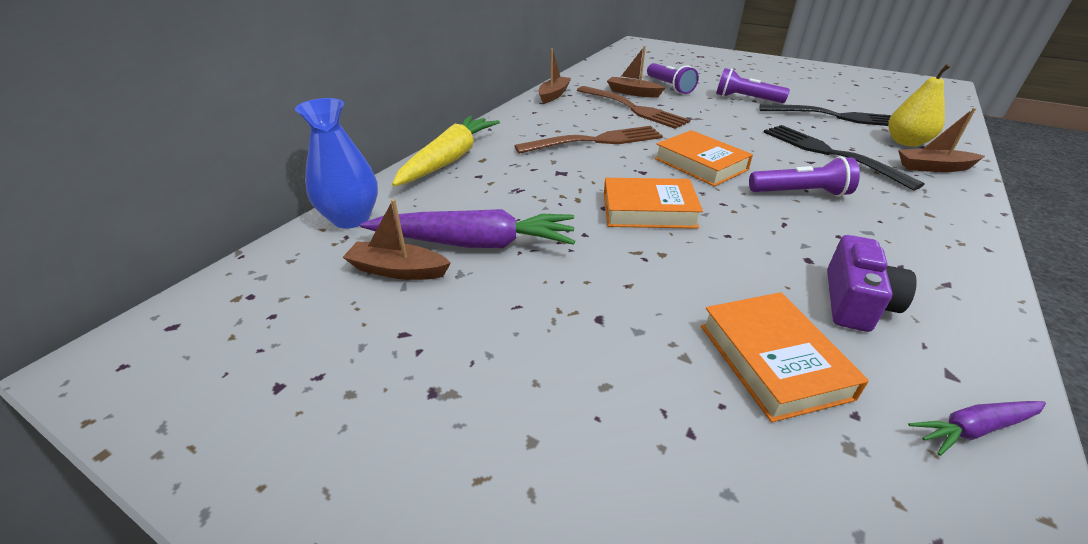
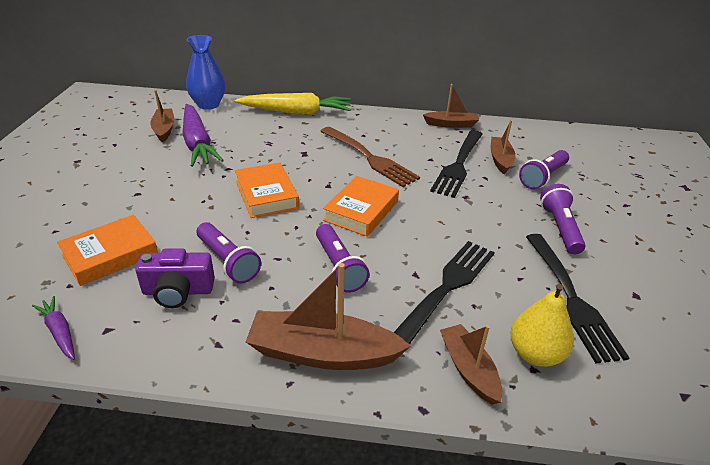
camera: 65 degrees right, 0 degrees up
brown fork [577,86,690,129] -> black fork [430,130,483,198]
none -> purple flashlight [197,222,261,284]
none -> brown boat [246,263,411,370]

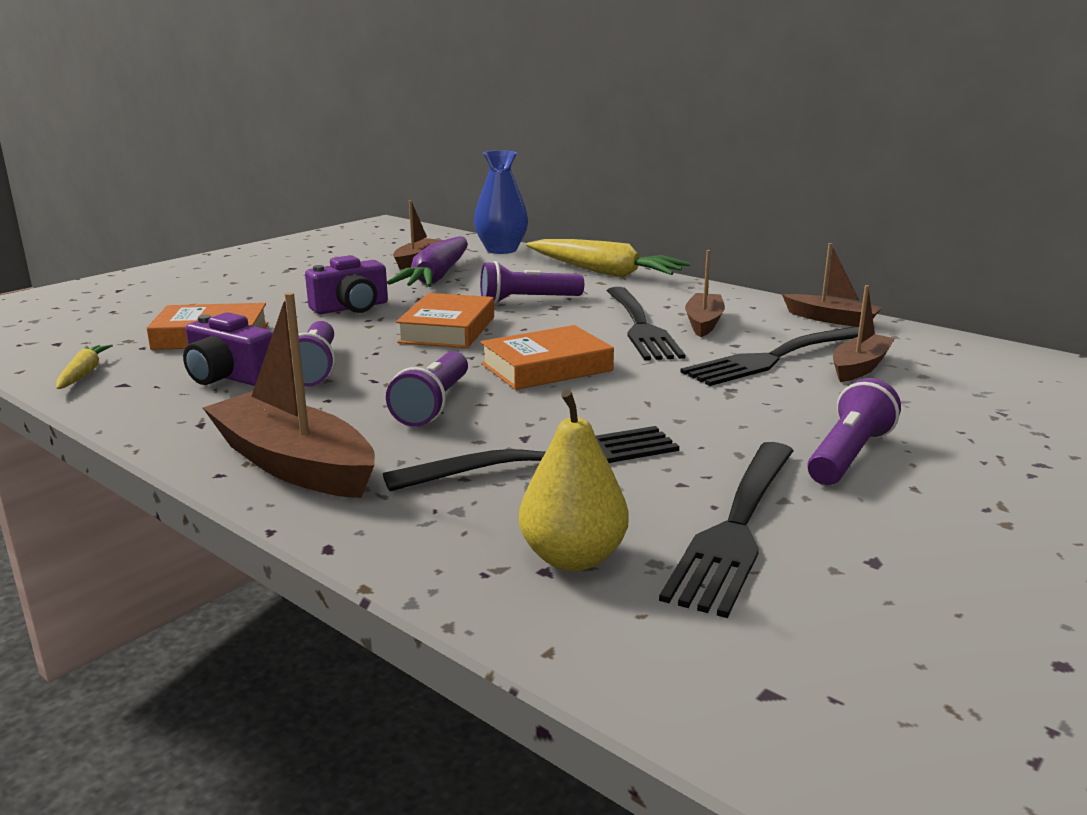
camera: 35 degrees right, 15 degrees down
purple carrot [32,296,75,360] -> yellow carrot [56,345,113,389]
brown fork [320,127,420,187] -> black fork [607,287,685,360]
brown boat [440,324,503,405] -> brown boat moved to [685,250,725,337]
purple flashlight [519,150,569,189] -> purple flashlight moved to [480,261,584,304]
none -> purple camera [305,255,388,314]

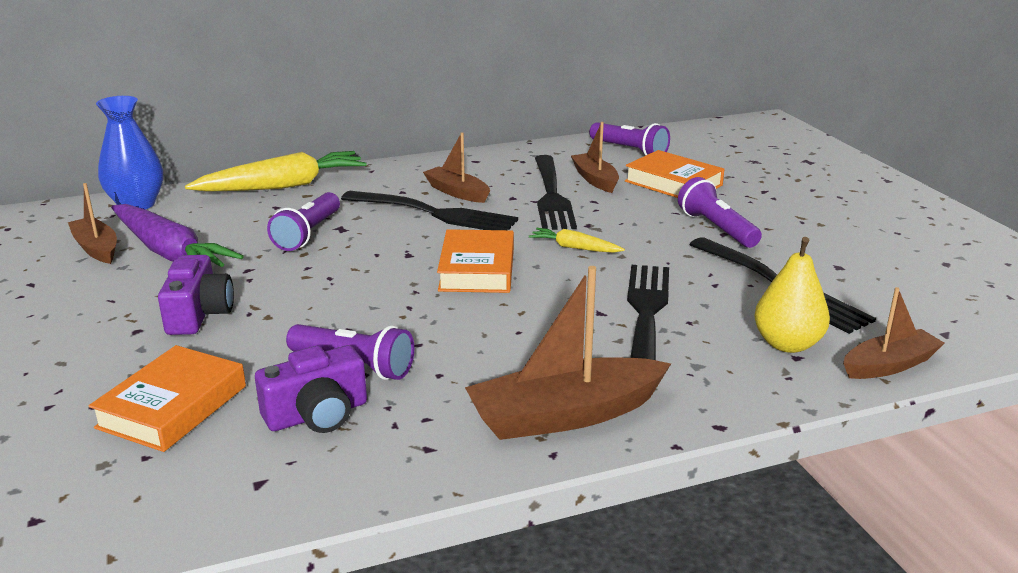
camera: 60 degrees left, 5 degrees up
yellow carrot [56,345,113,389] -> yellow carrot moved to [529,228,625,253]
purple flashlight [386,351,468,427] -> purple flashlight moved to [590,122,670,156]
orange book [396,293,494,348] -> orange book moved to [625,150,724,198]
brown boat [782,243,883,327] -> brown boat moved to [843,287,944,379]

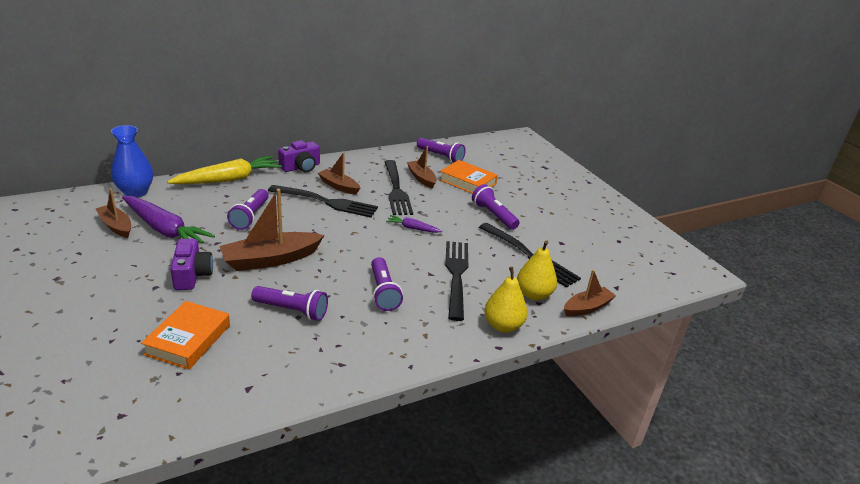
camera: 10 degrees left, 5 degrees up
purple camera [255,345,367,433] -> purple camera moved to [278,140,320,173]
orange book [437,229,514,293] -> none
brown boat [465,266,671,440] -> brown boat moved to [220,189,324,271]
yellow carrot [529,228,625,253] -> purple carrot [386,215,442,233]
none -> purple flashlight [371,257,403,311]
none -> yellow pear [484,267,528,333]

